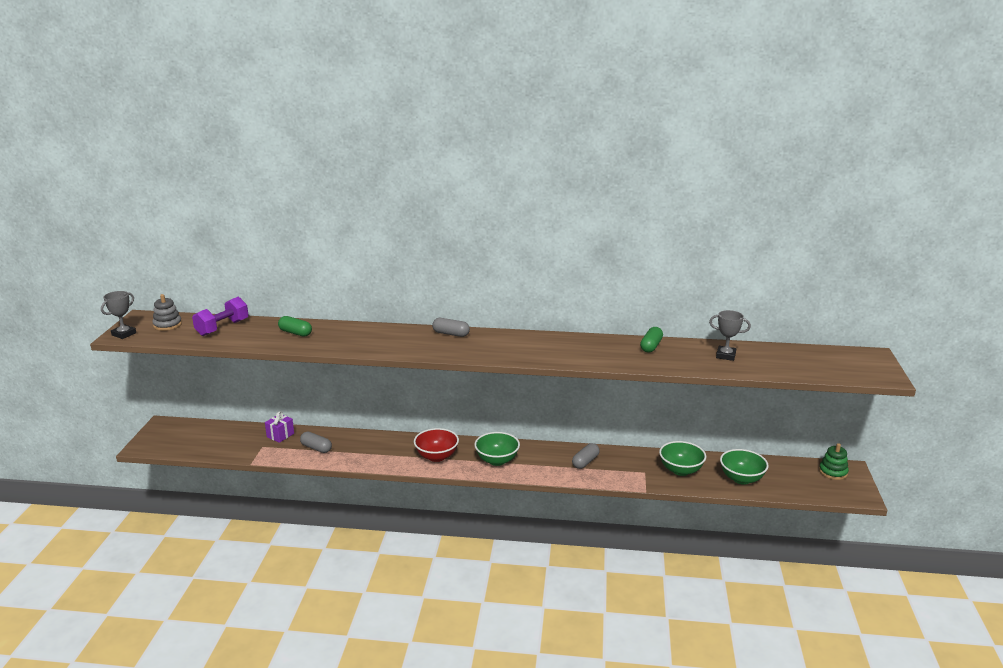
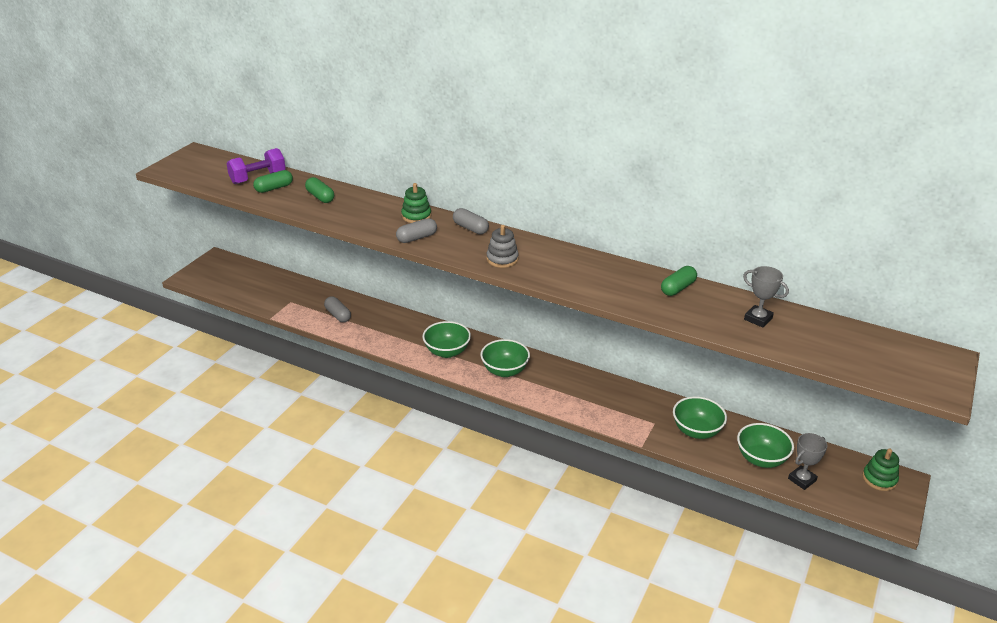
camera: 20 degrees right, 10 degrees up
grey trophy [101,291,136,339] -> grey trophy moved to [788,433,827,490]
grey stacking toy [152,294,182,331] -> grey stacking toy moved to [486,225,519,268]
purple gift [265,411,294,443] -> none
red bowl [414,428,459,462] -> green bowl [422,321,471,358]
grey capsule [572,443,600,469] -> grey capsule moved to [396,218,437,243]
none -> green capsule [253,170,293,193]
none -> green stacking toy [401,183,431,223]

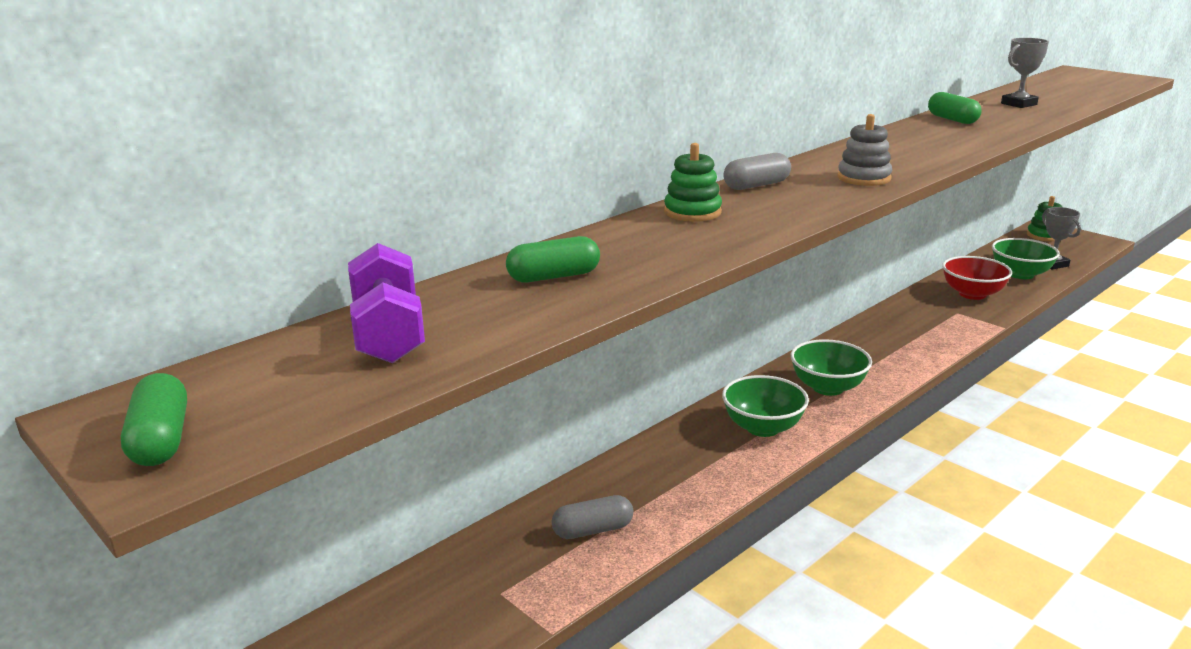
camera: 70 degrees left, 10 degrees down
green capsule [253,170,293,193] -> green capsule moved to [121,373,187,466]
grey capsule [396,218,437,243] -> none
green bowl [673,396,727,439] -> red bowl [942,256,1012,300]

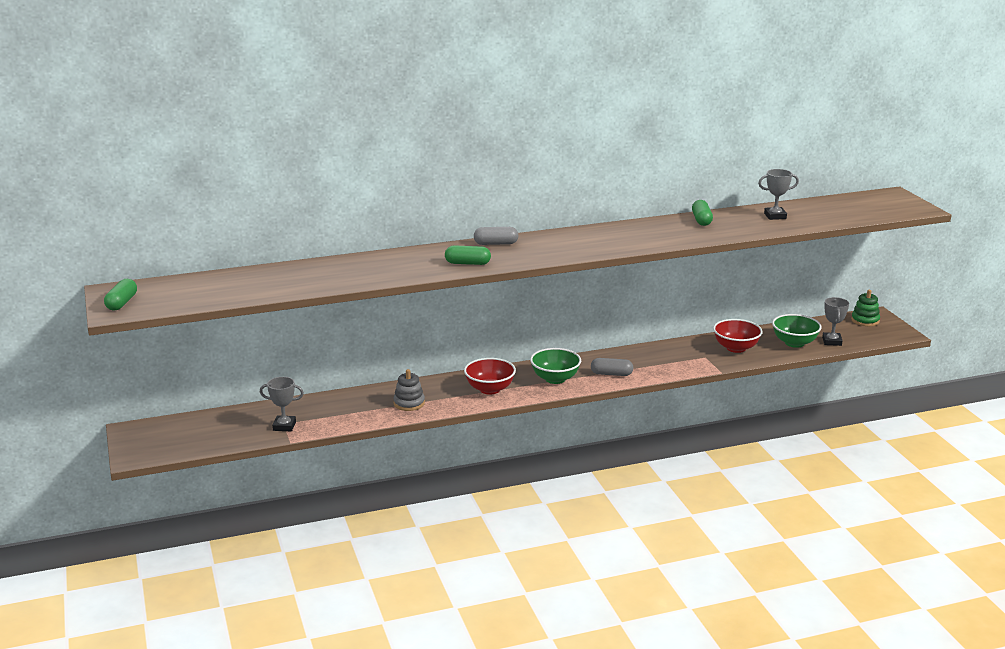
camera: 25 degrees right, 0 degrees up
purple dumbbell [348,243,425,363] -> none
green capsule [506,236,600,283] -> green capsule moved to [445,245,491,265]
grey capsule [552,495,634,539] -> grey capsule moved to [591,358,633,376]
green stacking toy [664,143,722,222] -> none
green bowl [722,375,809,437] -> red bowl [464,358,516,395]
grey stacking toy [837,114,892,186] -> grey stacking toy moved to [393,369,425,411]
none -> grey trophy [260,377,304,431]

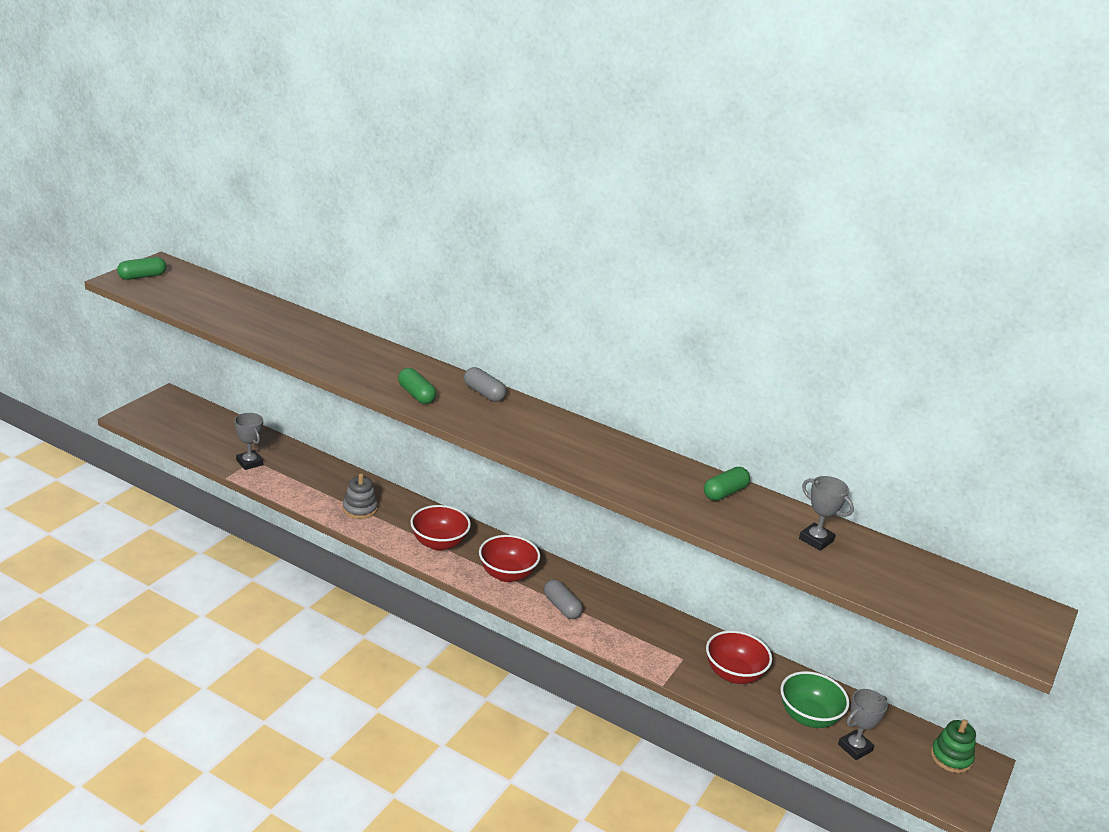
camera: 45 degrees right, 5 degrees up
green bowl [530,348,581,384] -> red bowl [479,535,540,582]

